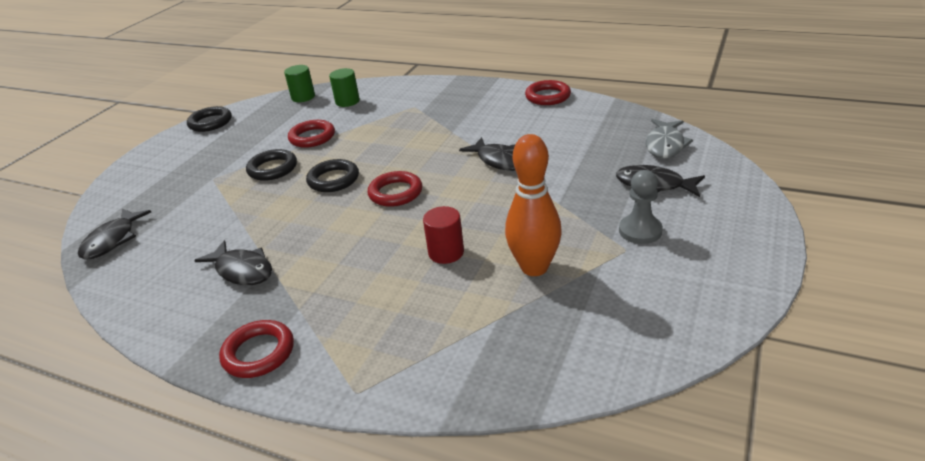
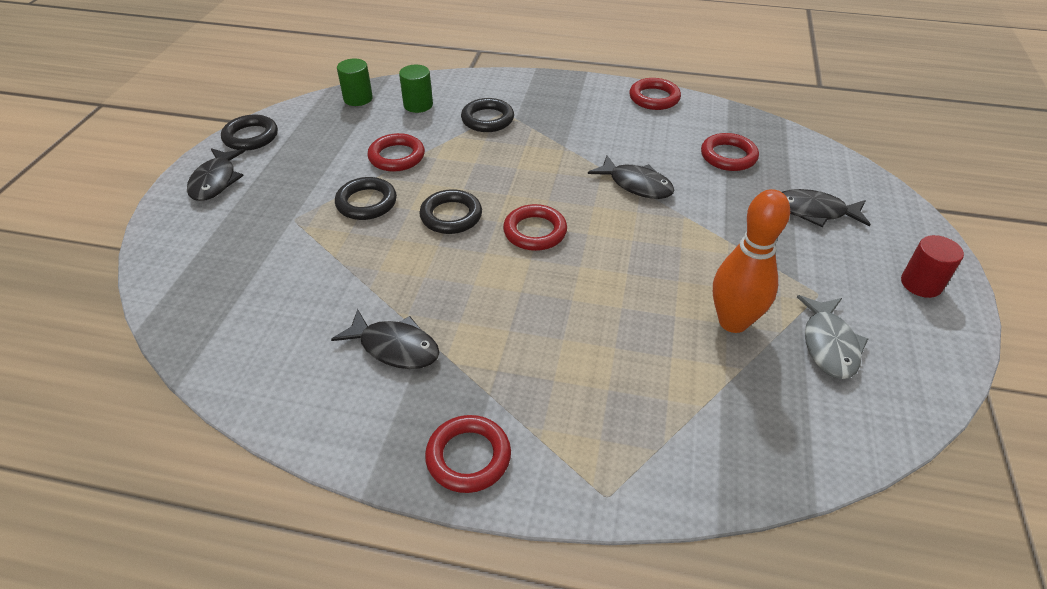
camera: 15 degrees left, 10 degrees up
black fish [78,208,151,260] -> black fish moved to [187,148,245,201]
red cylinder [423,206,464,264] -> red cylinder moved to [901,235,964,298]
grey pawn [619,170,663,244] -> none
grey fish [646,119,693,158] -> grey fish moved to [797,295,868,379]
none -> black ring [461,98,514,132]
none -> red ring [701,133,759,171]

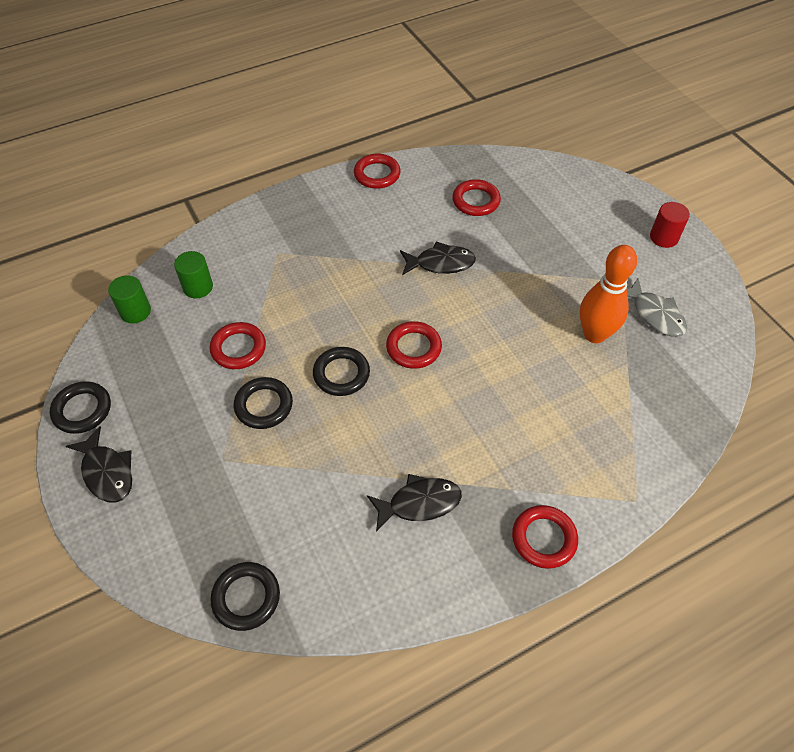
camera: 40 degrees left, 10 degrees up
black ring [461,98,514,132] -> black ring moved to [211,562,280,631]
black fish [782,189,870,227] -> none

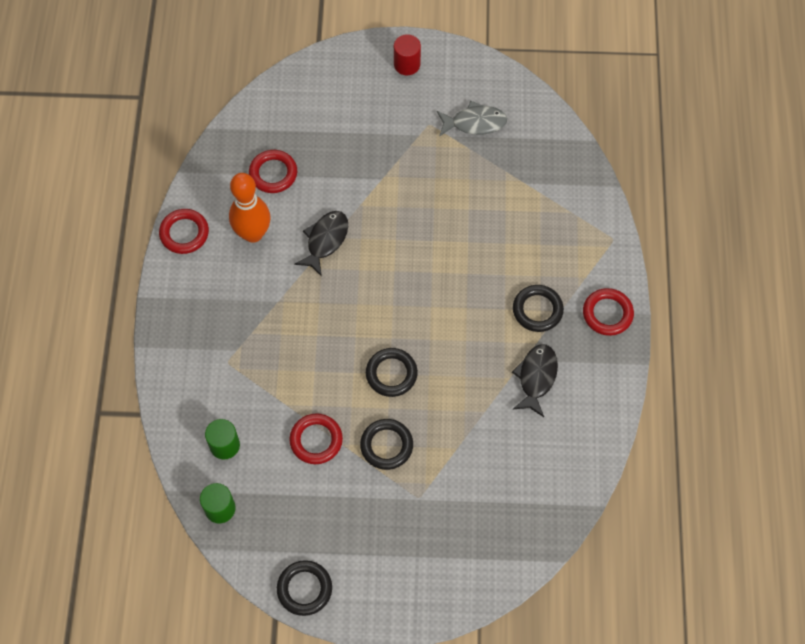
camera: 60 degrees left, 10 degrees up
black fish [66,426,132,503] -> none
black ring [211,562,280,631] -> black ring moved to [513,285,564,332]
red ring [386,321,442,369] -> none
orange bowling pin [580,245,637,343] -> orange bowling pin moved to [229,173,270,243]

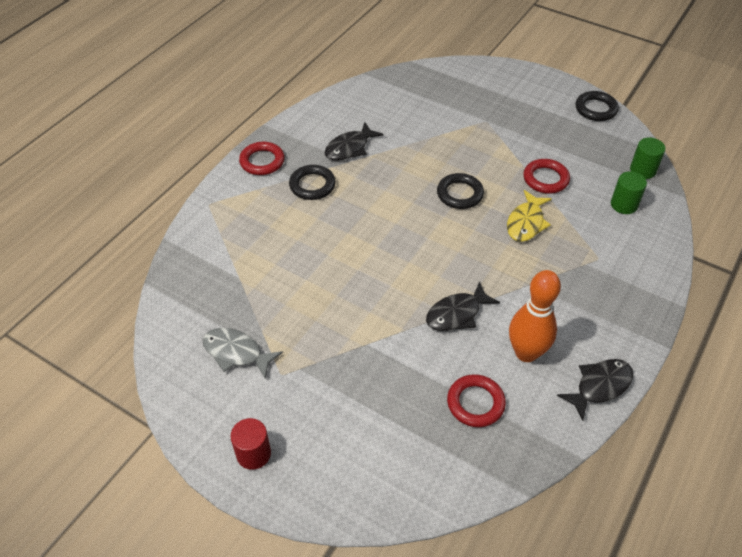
camera: 150 degrees left, 15 degrees down
red ring [159,209,209,254] -> black fish [557,359,633,421]
black ring [360,419,413,470] -> none
none -> yellow fish [507,190,552,242]

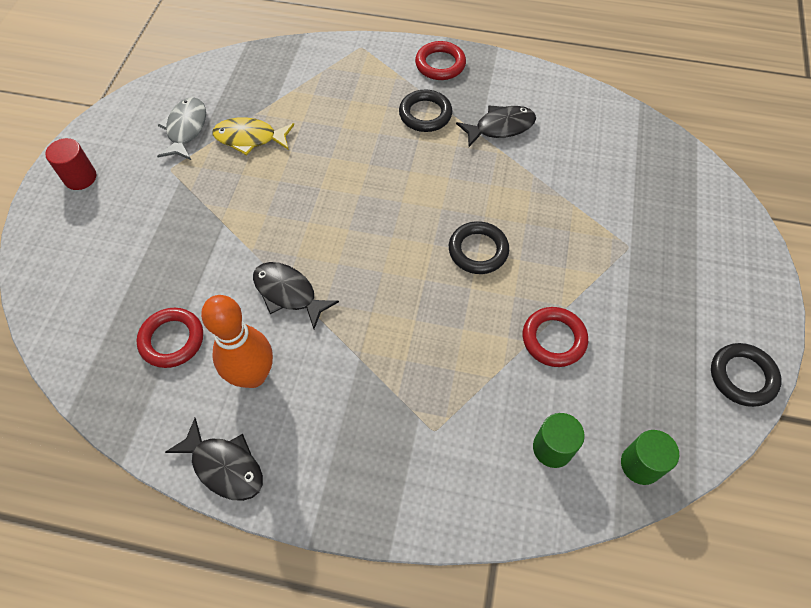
camera: 70 degrees right, 10 degrees up
black fish [325,122,384,161] -> black fish turned 135 degrees clockwise [456,105,536,147]
yellow fish [507,190,552,242] -> yellow fish moved to [212,117,294,155]

